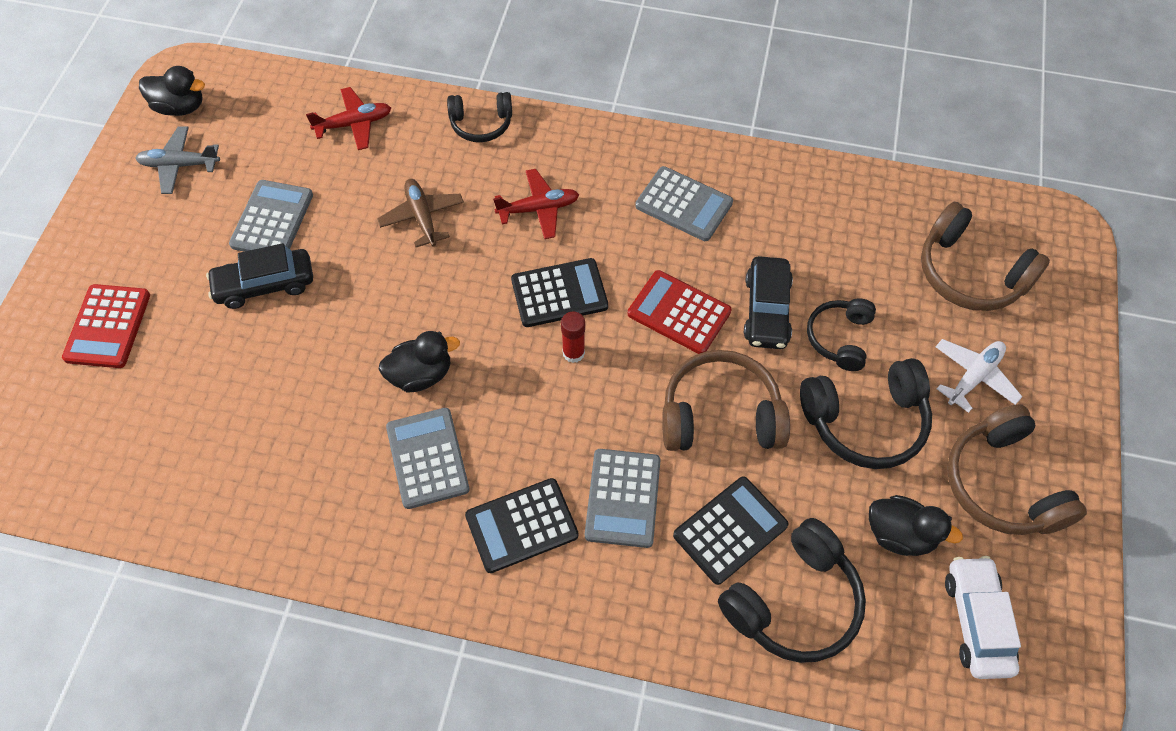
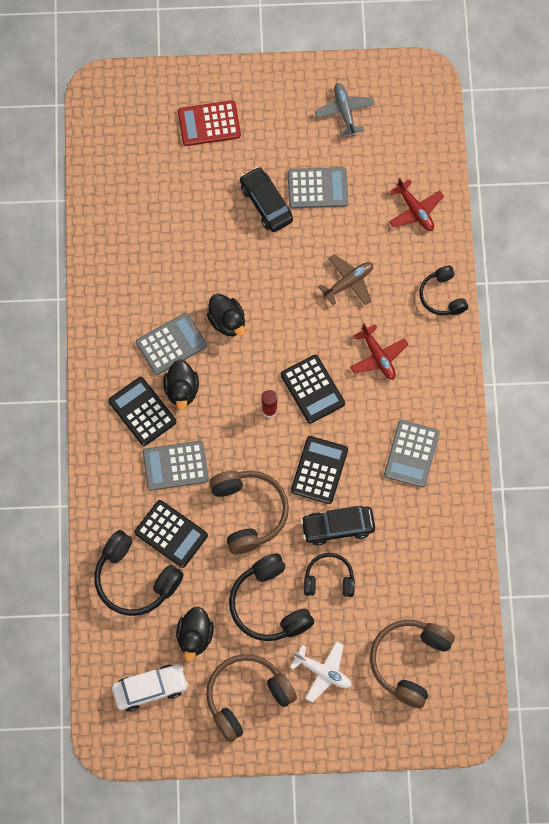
camera: 75 degrees right, 10 degrees up
black duck [139,66,205,116] -> black duck moved to [163,359,199,410]
red calculator [628,270,732,354] -> black calculator [291,436,348,504]

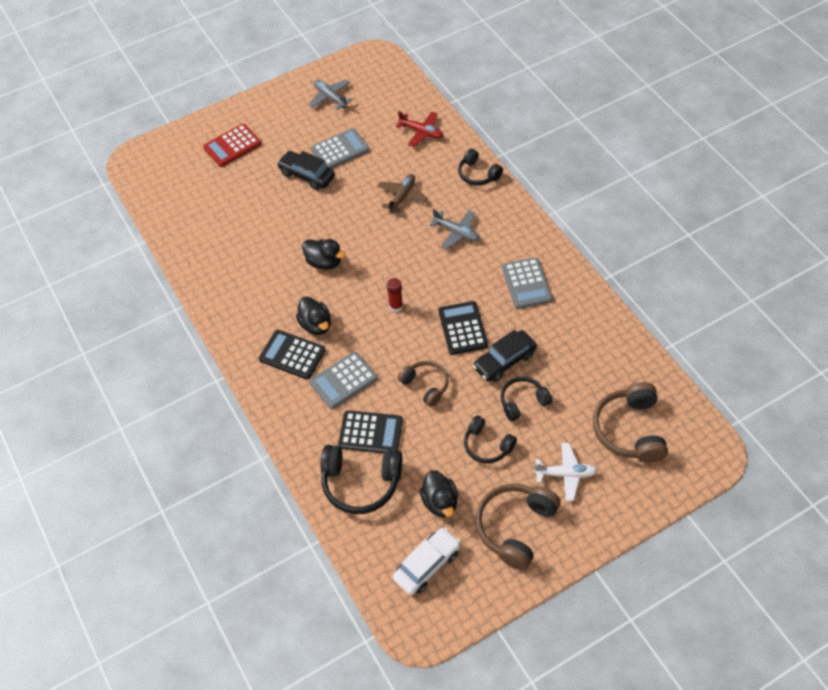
camera: 25 degrees left, 15 degrees down
grey calculator [136,313,207,375] -> none
brown headphones [209,471,289,554] -> brown headphones [398,361,448,407], size x0.62
black headphones [229,553,314,641] -> black headphones [464,415,517,463], size x0.62
black calculator [281,355,345,424] -> none
red plane [350,323,408,380] -> grey plane [429,209,480,250]

